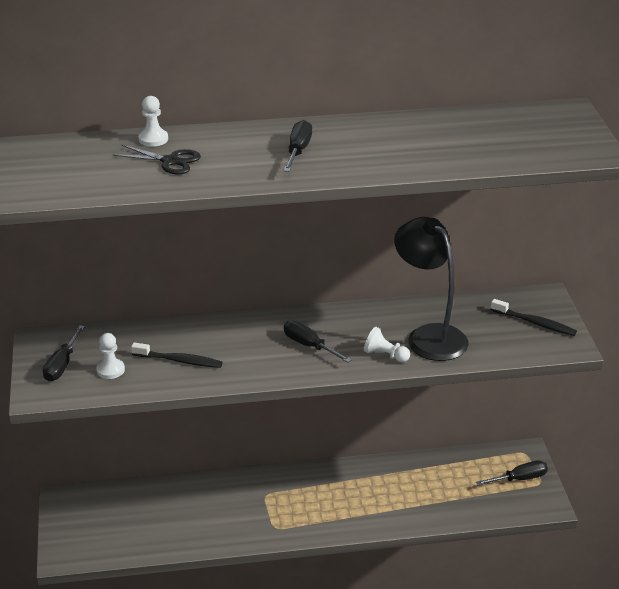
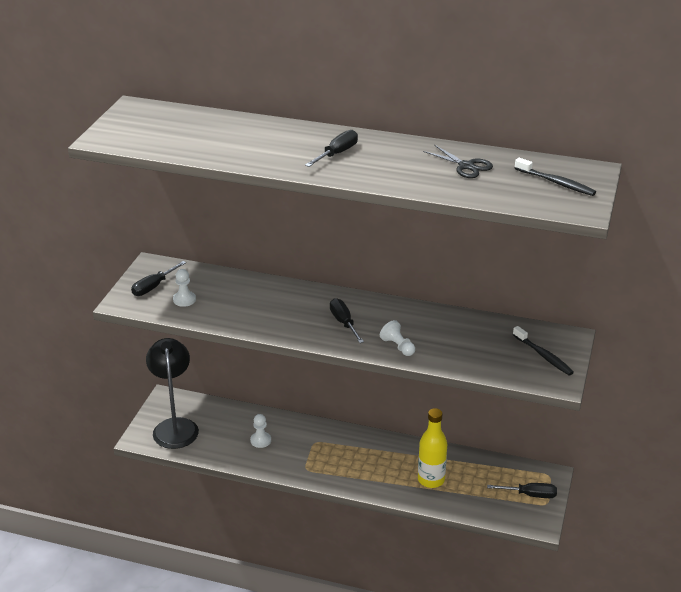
camera: 25 degrees right, 0 degrees up
black scissors [113,145,201,174] -> black scissors moved to [423,145,493,178]
black toothbrush [131,342,223,368] -> black toothbrush moved to [515,158,596,196]
white pawn [138,96,168,147] -> white pawn moved to [250,414,271,448]
black lamp [394,217,469,361] -> black lamp moved to [146,338,199,449]
none -> yellow bottle [418,408,447,488]

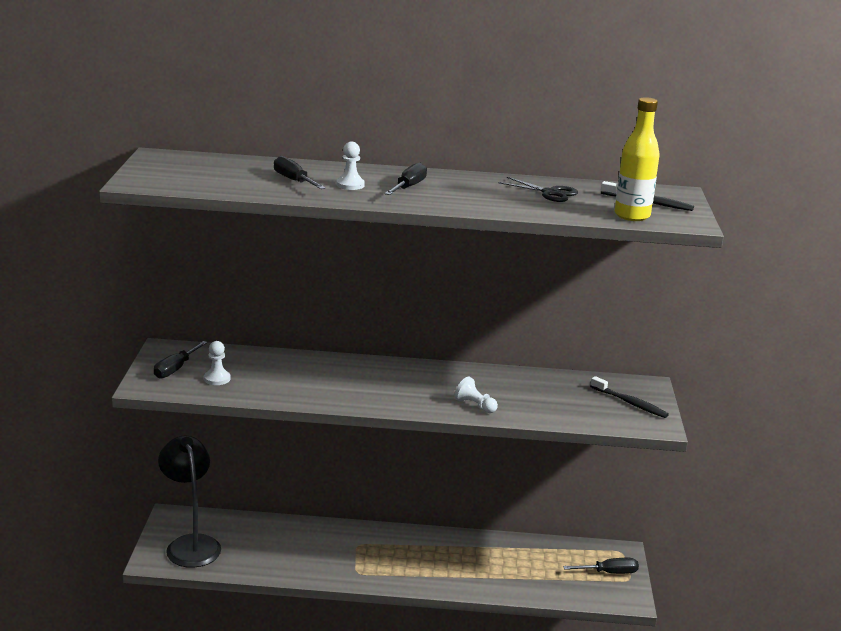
camera: 15 degrees left, 10 degrees down
white pawn [250,414,271,448] -> white pawn moved to [336,141,365,190]
black screwdriver [330,298,364,343] -> black screwdriver moved to [274,156,326,189]
yellow bottle [418,408,447,488] -> yellow bottle moved to [615,97,660,221]

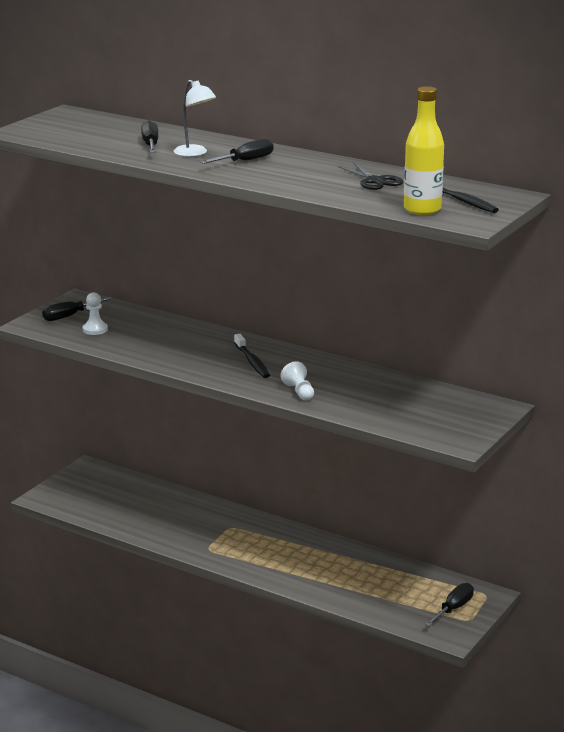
camera: 30 degrees right, 0 degrees up
black lamp [158,435,221,568] -> none
white pawn [336,141,365,190] -> white lamp [174,80,216,157]
black screwdriver [563,558,639,574] -> black screwdriver turned 75 degrees counterclockwise [424,583,474,627]
black toothbrush [590,376,669,418] -> black toothbrush moved to [234,334,270,378]

